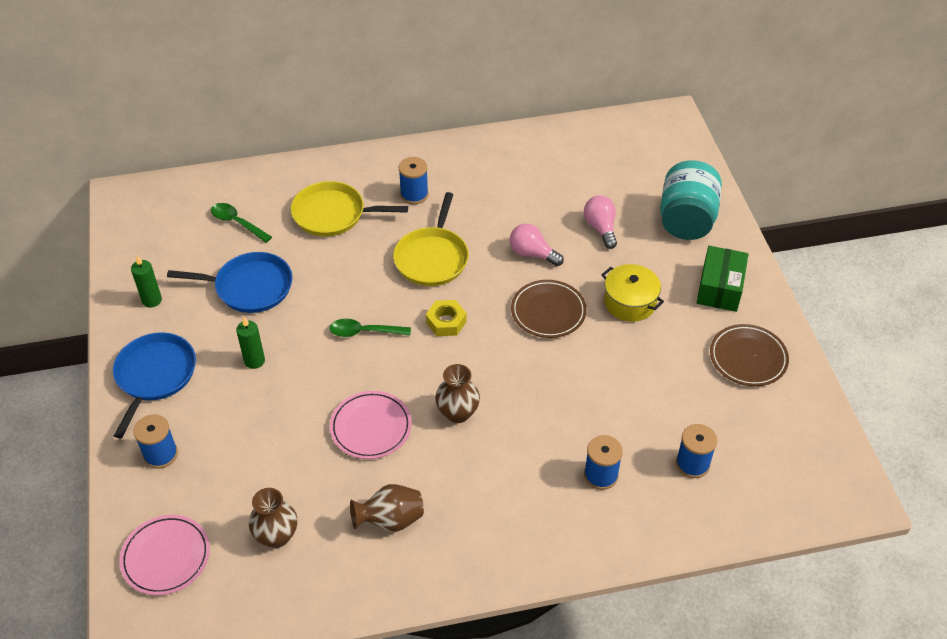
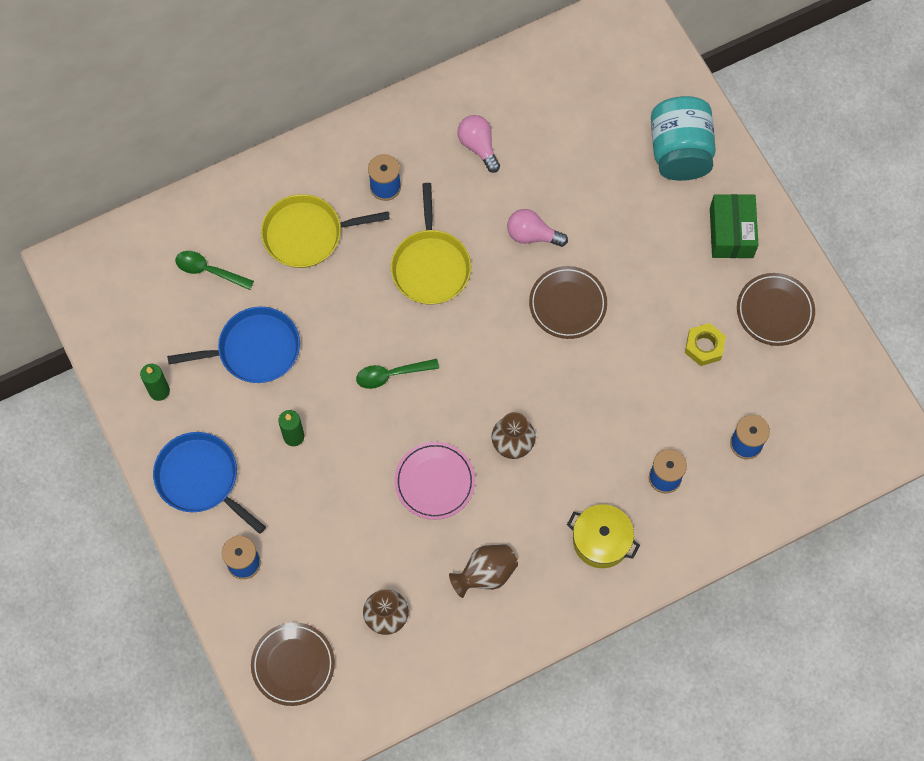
camera: 15 degrees left, 20 degrees up
blue pan [113,332,196,438] -> blue pan turned 45 degrees counterclockwise [153,432,266,534]
pink plate [119,515,210,595] -> brown plate [251,622,335,706]
yellow nut [426,300,467,336] -> yellow nut moved to [685,323,726,366]
pink light bulb [584,195,617,249] -> pink light bulb moved to [457,115,500,173]
yellow pot [602,264,664,322] -> yellow pot moved to [567,504,640,568]

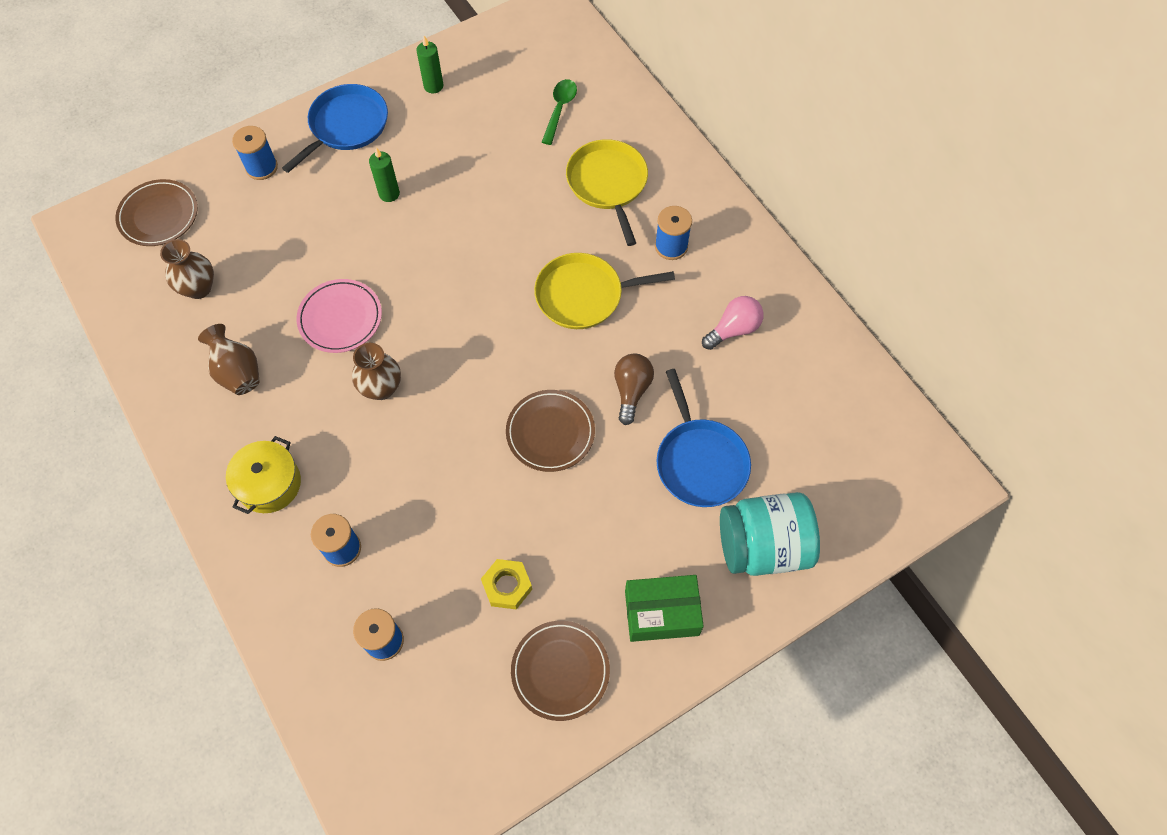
camera: 85 degrees right, 5 degrees down
blue pan [167,306,300,383] -> blue pan moved to [657,369,751,507]
green spoon [356,359,439,389] -> none
pink light bulb [507,209,568,247] -> brown light bulb [614,353,654,425]

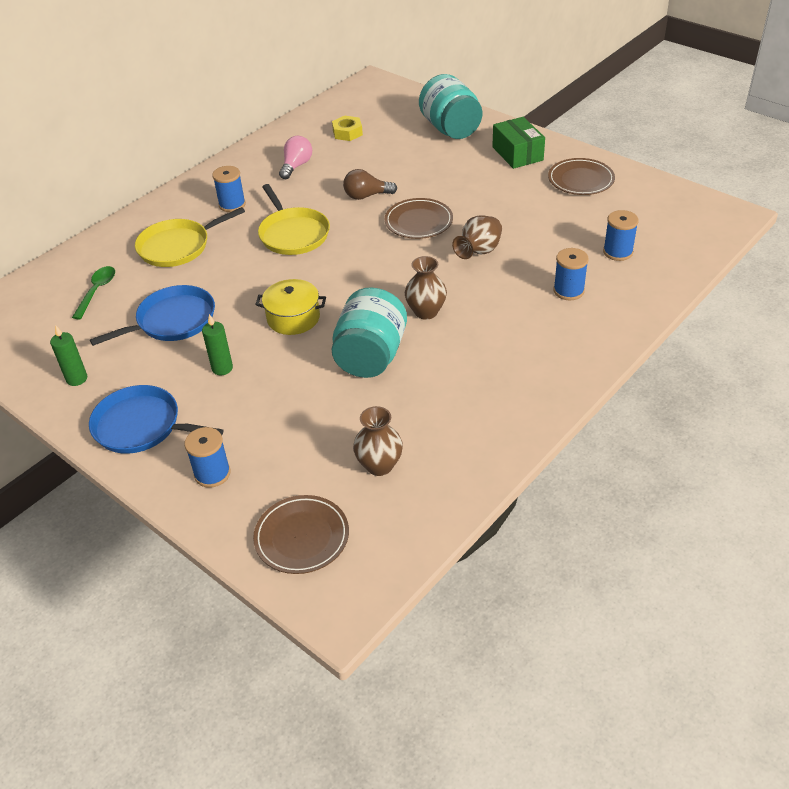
camera: 105 degrees left, 20 degrees down
brown vase [198,324,260,395] -> brown vase moved to [452,215,502,259]
yellow pot [226,436,301,514] -> yellow pot moved to [255,279,326,335]
pink plate [297,279,382,353] -> turquoise jar [332,287,407,378]
yellow nut [481,559,532,609] -> yellow nut moved to [332,115,363,141]
green spoon [542,79,577,145] -> green spoon turned 105 degrees clockwise [72,266,115,320]
blue pan [657,369,751,507] -> blue pan moved to [90,285,215,346]
pink light bulb [702,296,764,350] -> pink light bulb turned 75 degrees clockwise [279,136,312,179]

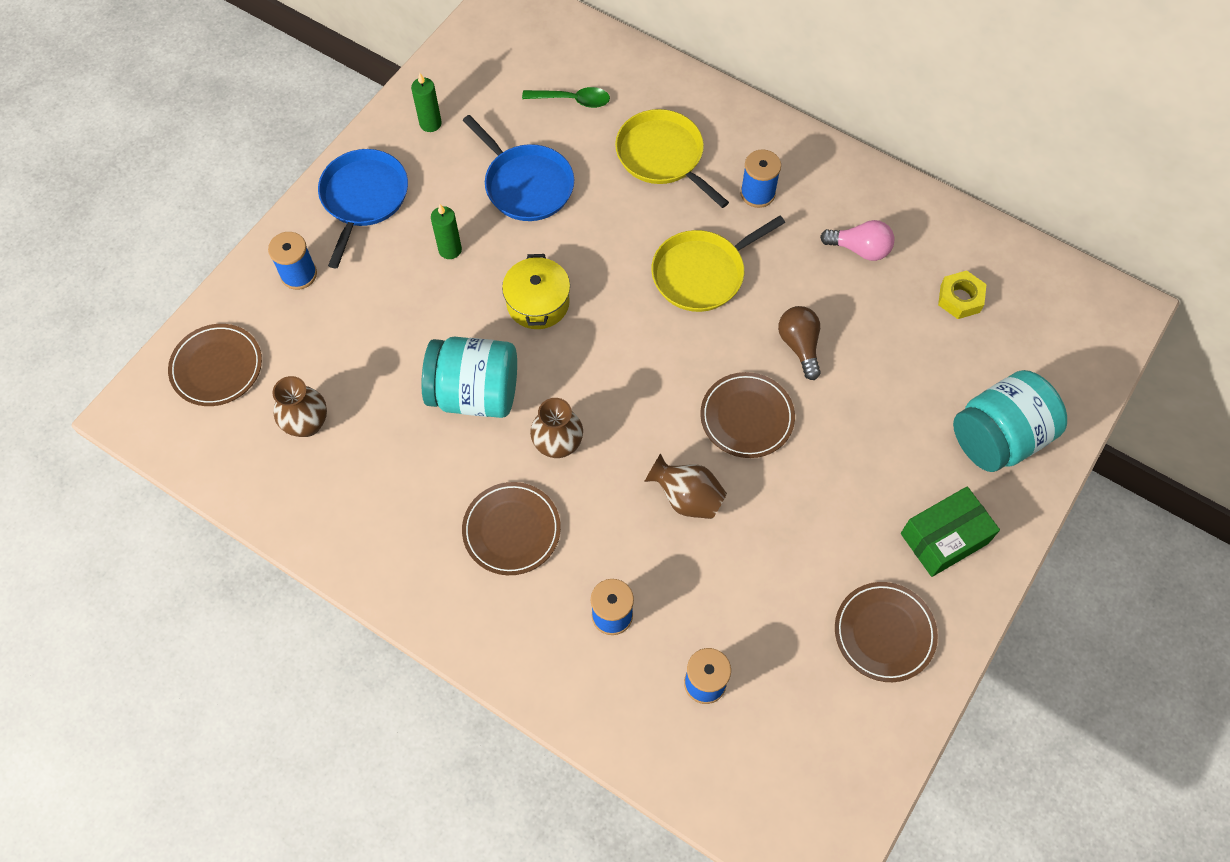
camera: 80 degrees right, 20 degrees up
none -> brown plate [462,482,561,575]

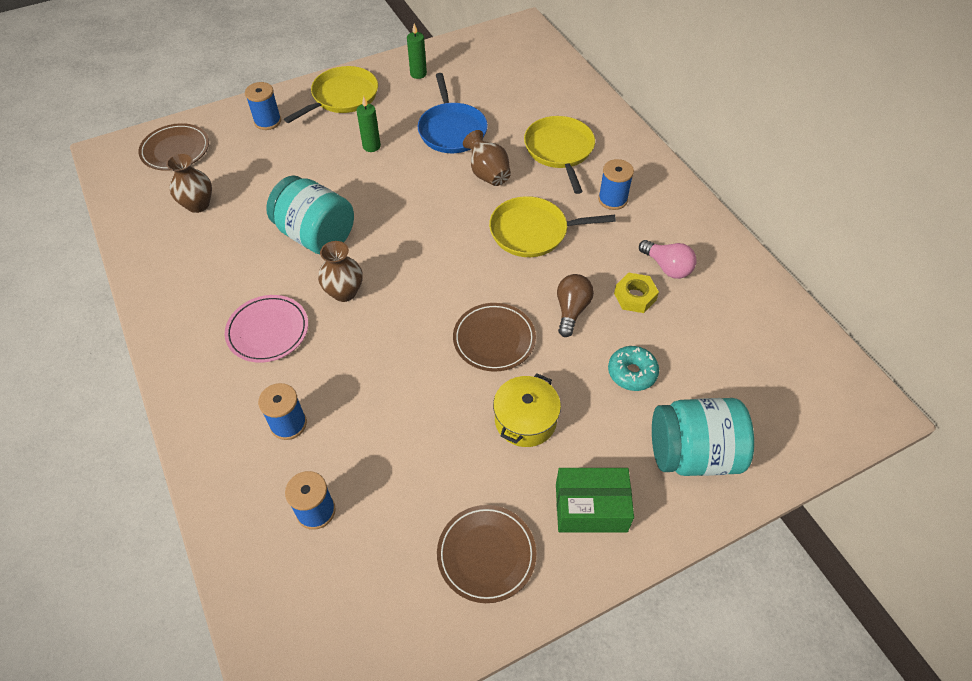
camera: 30 degrees right, 10 degrees down
blue pan [318,149,408,268] -> yellow pan [284,66,378,123]
brown plate [462,482,561,575] -> pink plate [225,295,308,363]
yellow pot [502,254,570,329] -> yellow pot moved to [493,373,561,447]
green spoon [522,87,610,108] -> none
brown vase [644,453,727,519] -> brown vase moved to [463,130,511,186]
yellow nut [938,270,987,319] -> yellow nut moved to [614,273,659,313]
none -> turquoise donut [608,346,659,391]

